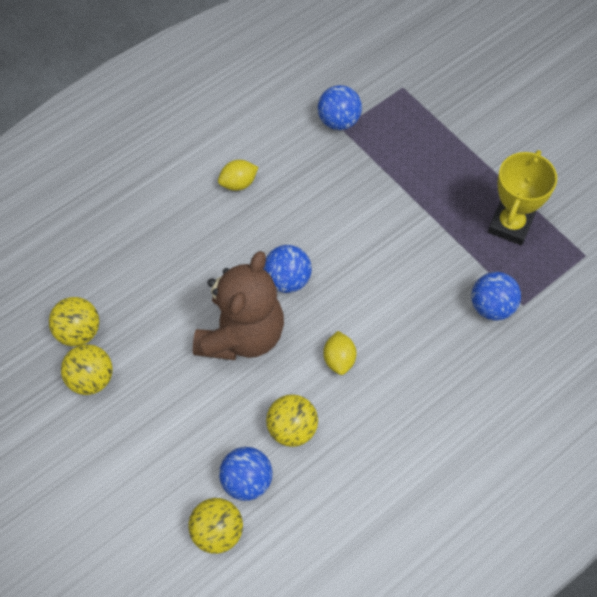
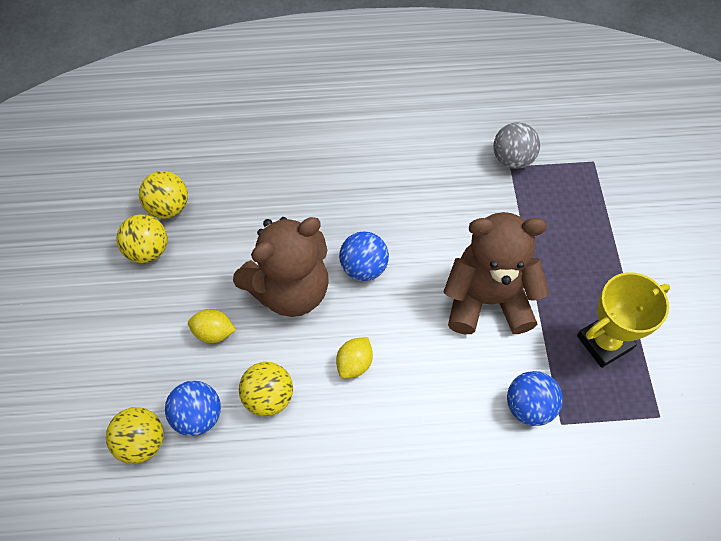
camera: 35 degrees right, 0 degrees up
yellow lemon [218,160,258,191] -> yellow lemon moved to [188,309,236,343]
blue ball [318,85,362,130] -> grey ball [493,122,540,169]
none -> brown teddy bear [443,212,549,334]

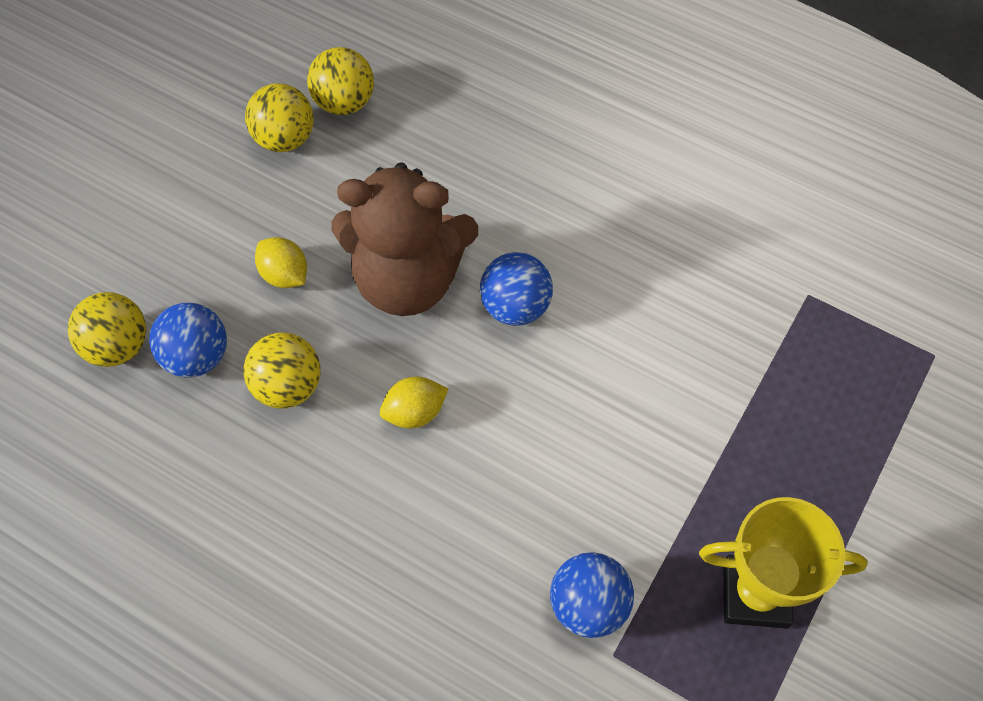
camera: 35 degrees right, 0 degrees up
brown teddy bear [443,212,549,334] -> none
grey ball [493,122,540,169] -> none

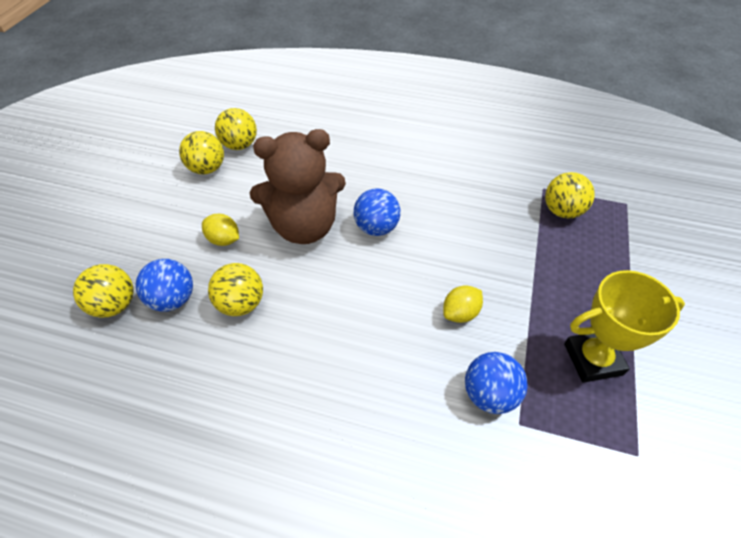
camera: 15 degrees left, 10 degrees down
yellow lemon [380,377,448,428] -> yellow lemon moved to [443,285,483,323]
none -> yellow ball [545,172,595,218]

